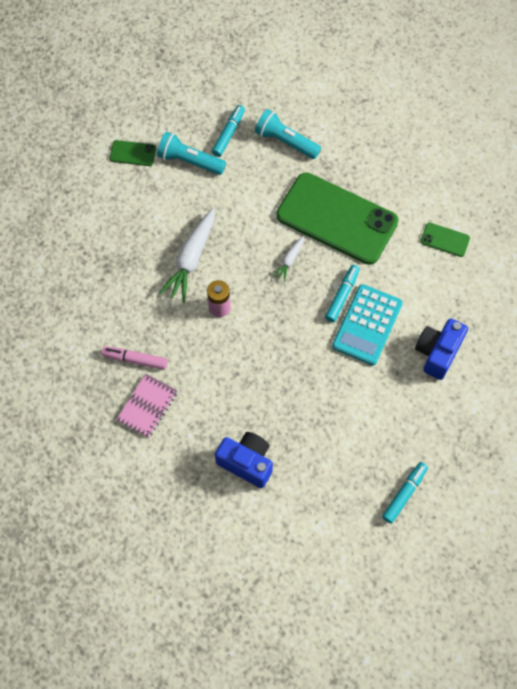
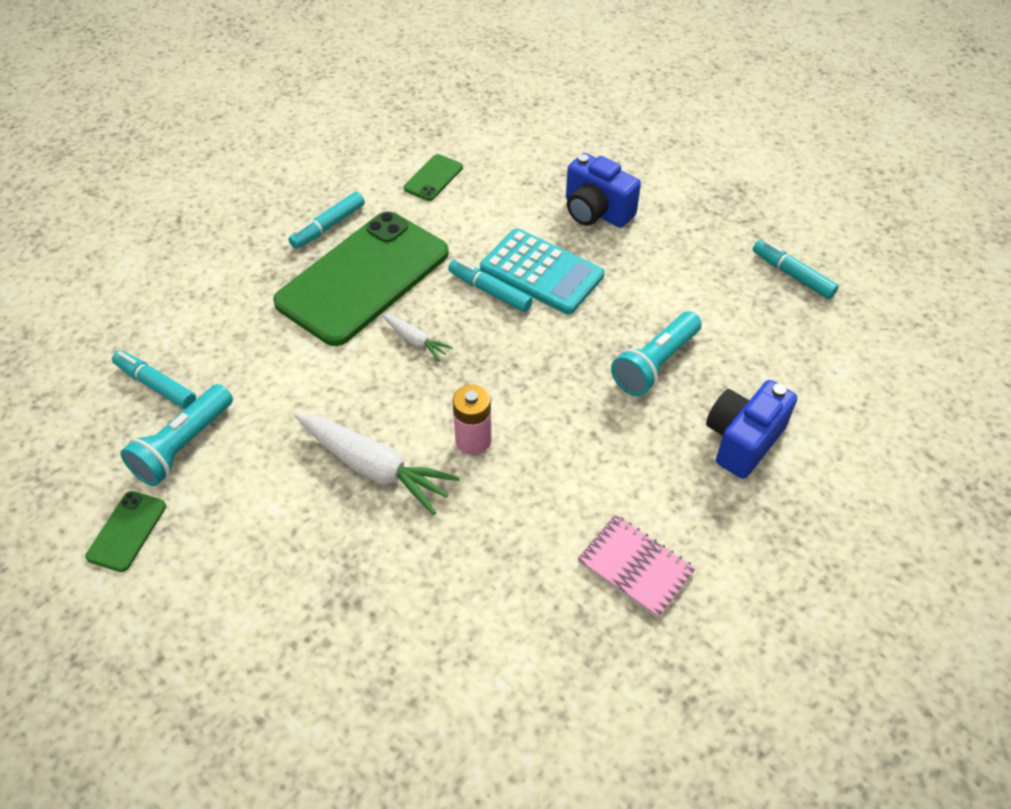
camera: 80 degrees left, 15 degrees down
pink marker [101,346,168,370] -> none
turquoise flashlight [255,109,321,159] -> turquoise flashlight moved to [611,311,702,396]
none -> turquoise marker [288,192,365,249]

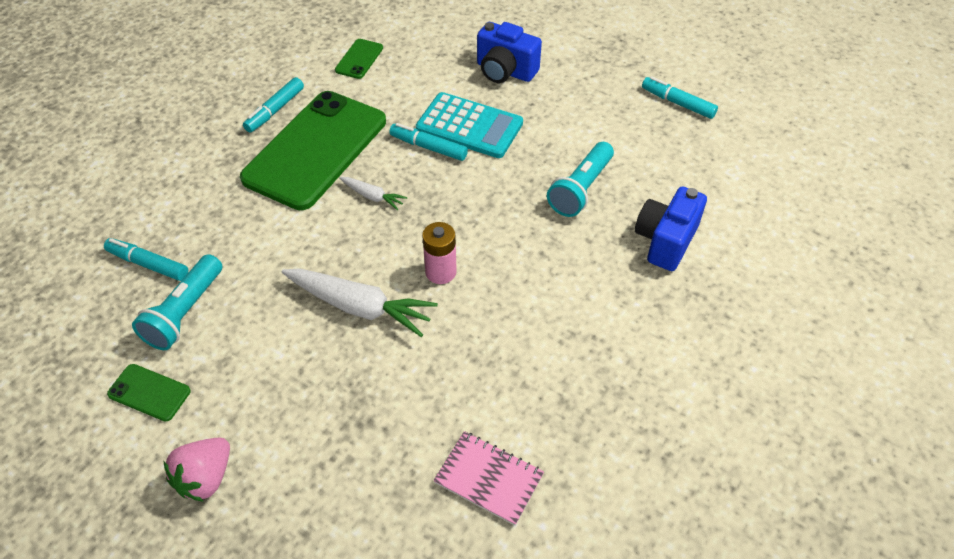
camera: 10 degrees left, 0 degrees up
green phone [85,491,166,572] -> green phone turned 75 degrees counterclockwise [107,364,191,422]
pink notebook [577,515,696,618] -> pink notebook moved to [433,431,544,526]
none -> pink strawberry [164,438,230,502]

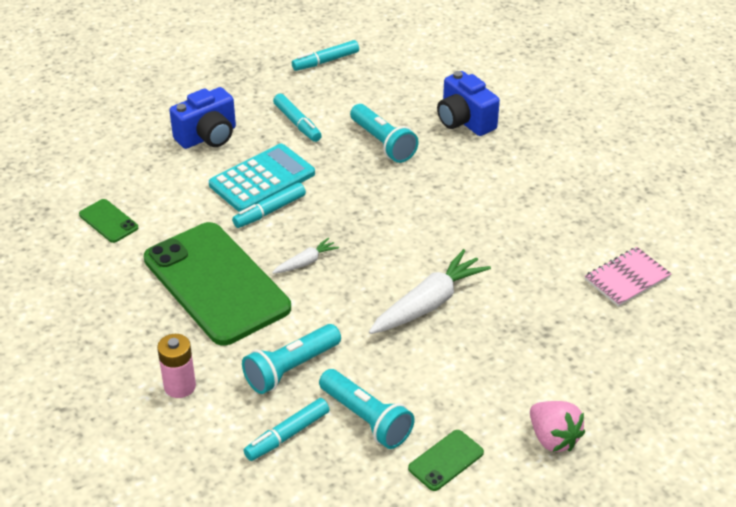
camera: 65 degrees left, 10 degrees down
turquoise marker [243,77,304,133] -> turquoise marker moved to [273,94,322,142]
pink battery [422,222,457,284] -> pink battery moved to [157,334,196,398]
none -> turquoise flashlight [242,324,341,394]

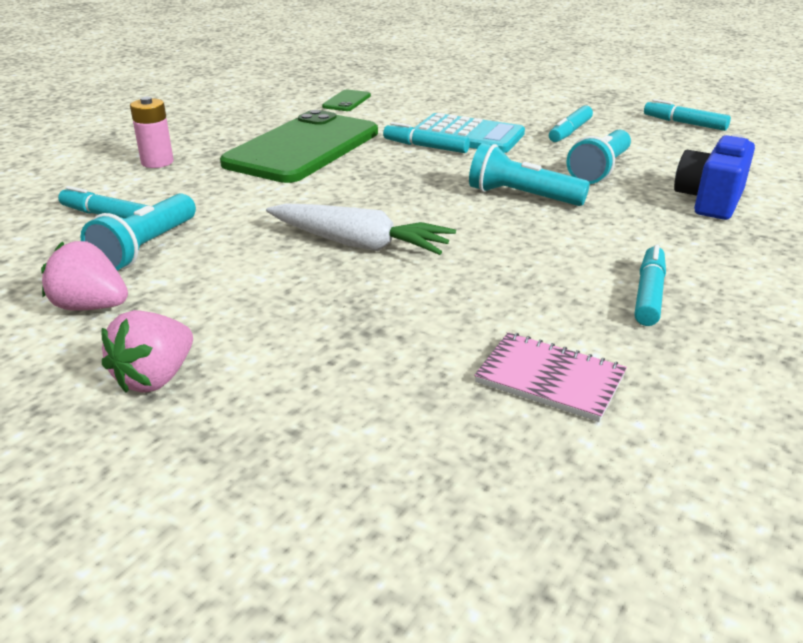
camera: 65 degrees right, 10 degrees down
blue camera [169,87,236,149] -> none
turquoise flashlight [242,324,341,394] -> turquoise flashlight moved to [469,143,590,206]
white carrot [272,237,339,274] -> none
green phone [408,430,484,491] -> pink strawberry [41,241,128,311]
none -> turquoise marker [634,244,666,326]

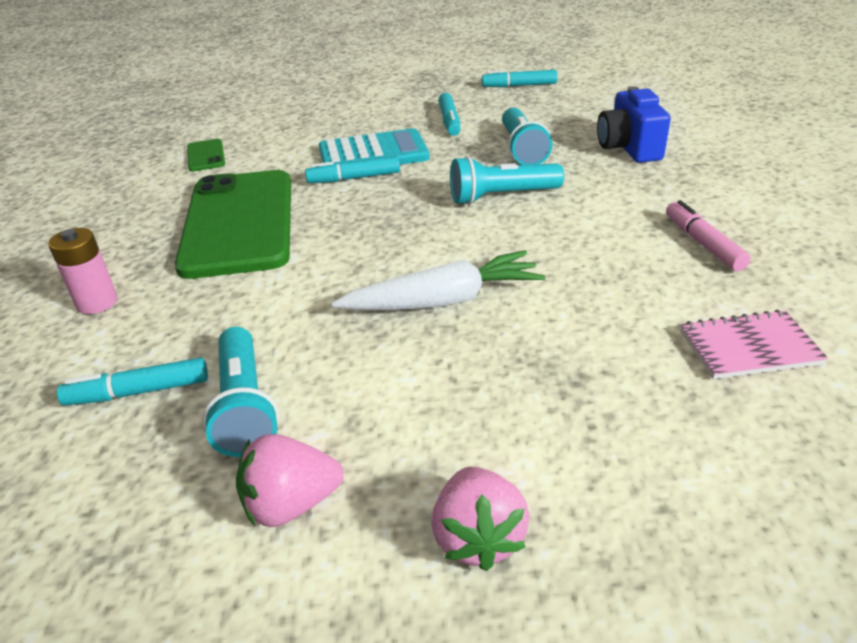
camera: 35 degrees left, 5 degrees up
turquoise marker [634,244,666,326] -> pink marker [666,200,751,271]

